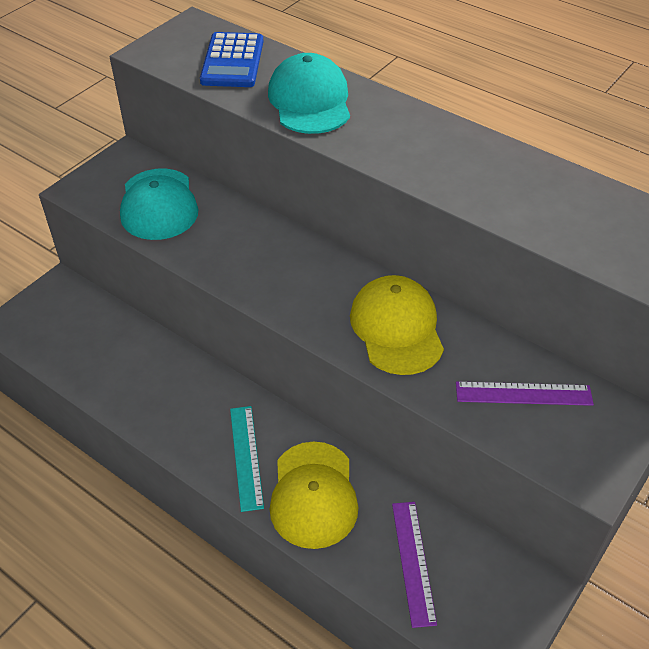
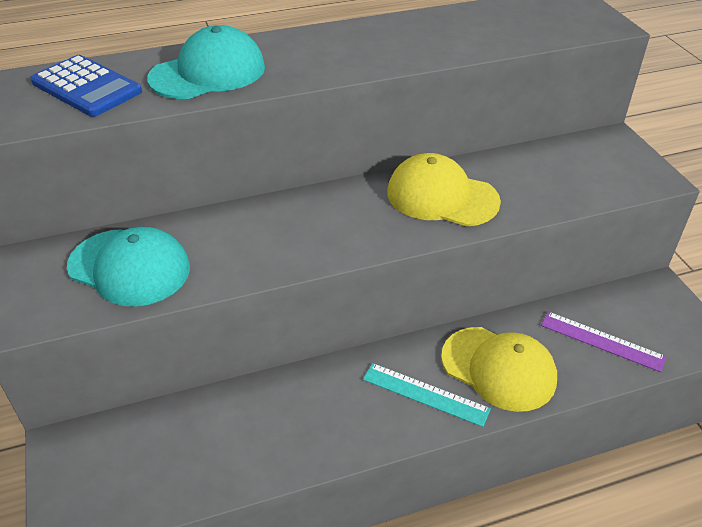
camera: 55 degrees left, 5 degrees down
turquoise cap [268,53,350,134] -> turquoise cap turned 120 degrees clockwise [147,25,265,99]
purple ruler [456,381,594,406] -> none

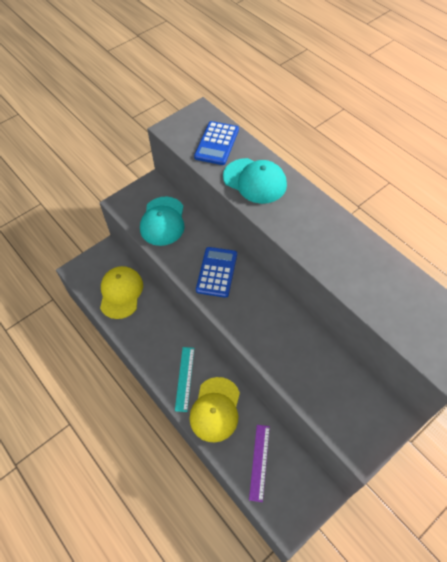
camera: 70 degrees right, 15 degrees up
yellow cap [387,153,501,227] -> yellow cap moved to [100,266,143,319]
none -> blue calculator [196,247,237,298]

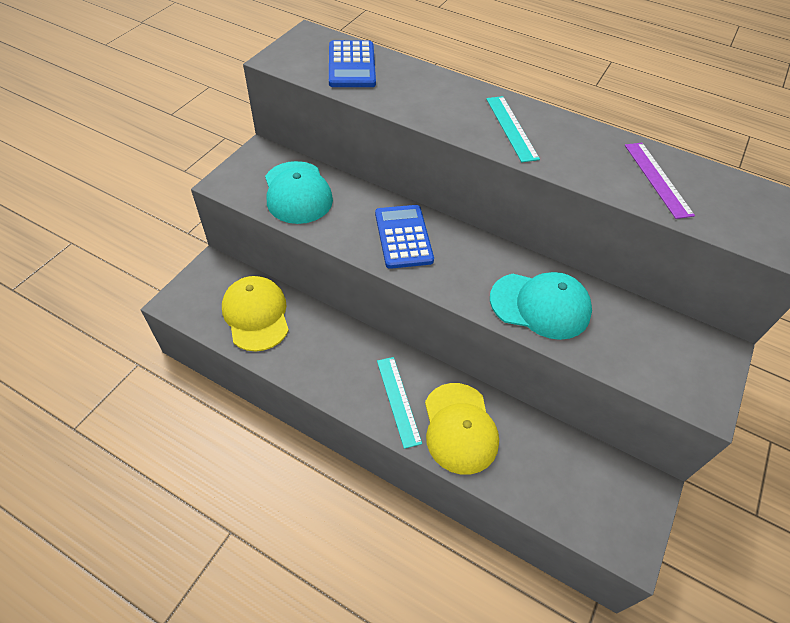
camera: 25 degrees left, 5 degrees down
turquoise cap [223,158,287,204] -> turquoise cap moved to [490,272,592,340]
purple ruler [249,425,270,502] -> purple ruler moved to [625,143,695,219]
none -> turquoise ruler [486,96,540,162]

